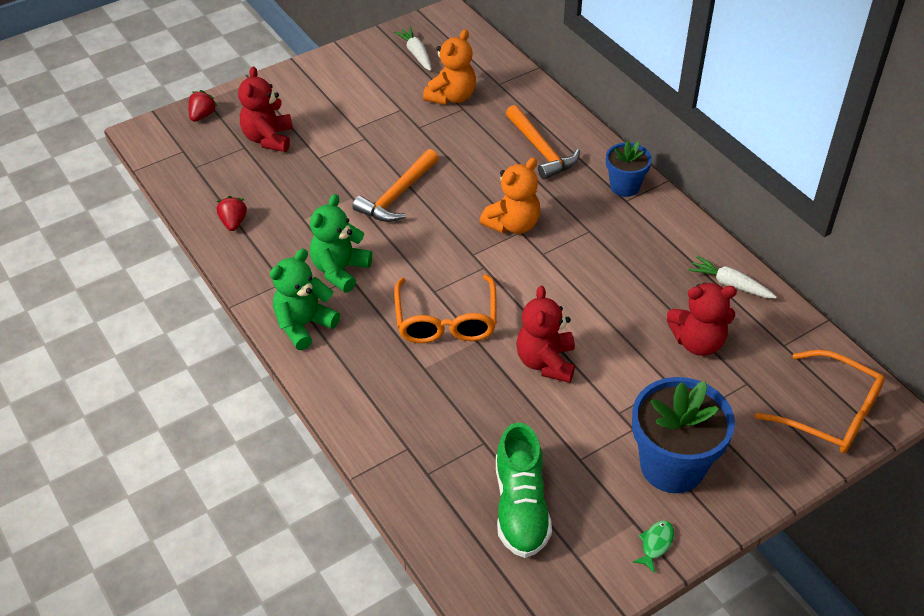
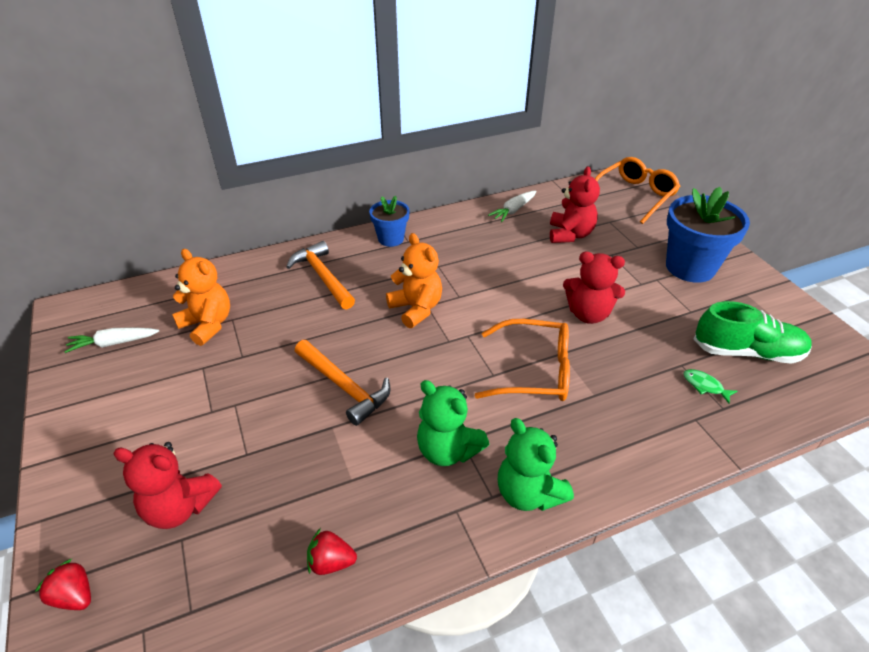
camera: 80 degrees left, 5 degrees down
orange hammer [506,105,580,180] -> orange hammer turned 105 degrees counterclockwise [286,241,355,309]
green fish [633,520,674,573] -> green fish moved to [683,369,738,404]

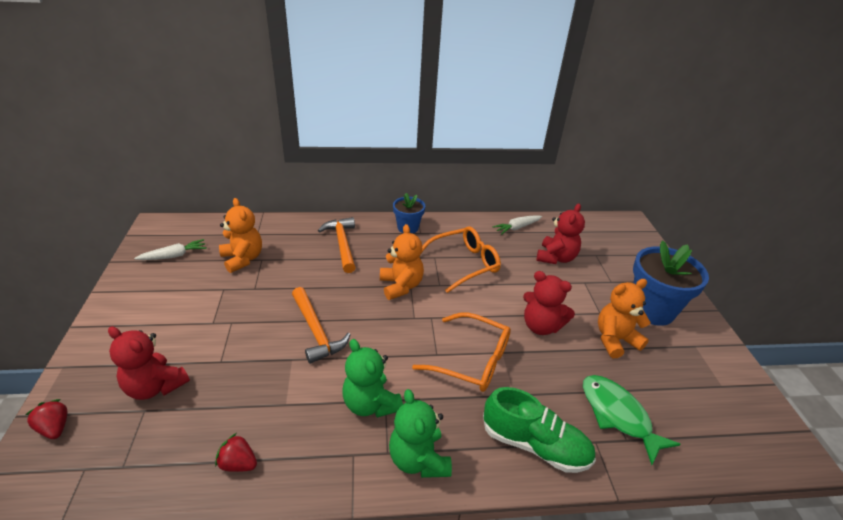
camera: 15 degrees right, 5 degrees down
white carrot [64,327,159,353] -> white carrot turned 150 degrees clockwise [134,239,207,260]
orange glasses [595,157,680,224] -> orange glasses moved to [421,226,501,293]
green fish [683,369,738,404] -> green fish [583,375,681,465], size x2.16
green shoe [694,301,812,364] -> green shoe moved to [483,387,596,473]
none -> orange teddy bear [598,279,651,358]

